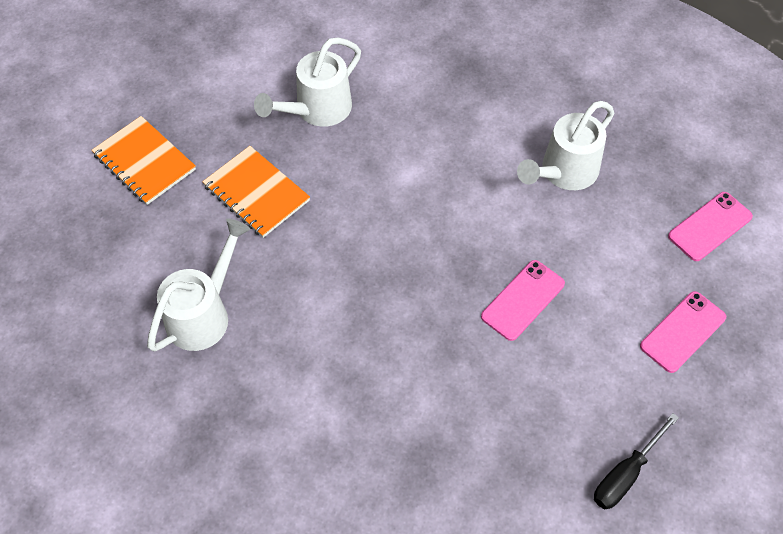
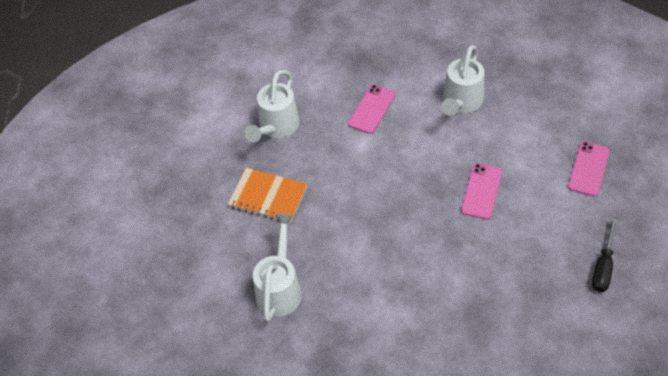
camera: 20 degrees left, 5 degrees down
orange notebook [92,116,196,205] -> none
pink phone [668,192,753,261] -> pink phone moved to [348,84,396,134]

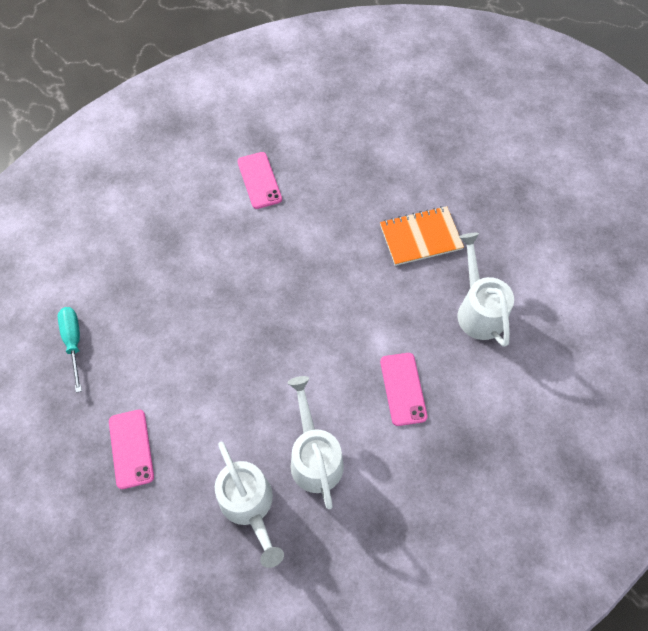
camera: 140 degrees right, 10 degrees up
white watering can [253,214,302,322] -> white watering can moved to [215,442,284,568]
pink phone [461,163,502,219] -> pink phone moved to [237,152,282,209]
black screwdriver [592,218,617,292] -> turquoise screwdriver [58,307,82,393]

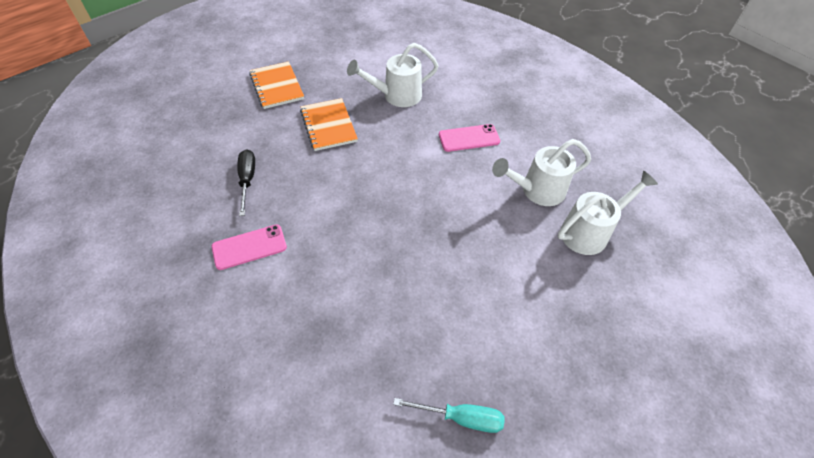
camera: 95 degrees left, 10 degrees down
turquoise screwdriver [58,307,82,393] -> turquoise screwdriver turned 150 degrees counterclockwise [393,398,505,433]
pink phone [109,409,154,489] -> none
none -> black screwdriver [237,149,255,216]
none -> orange notebook [249,61,304,109]

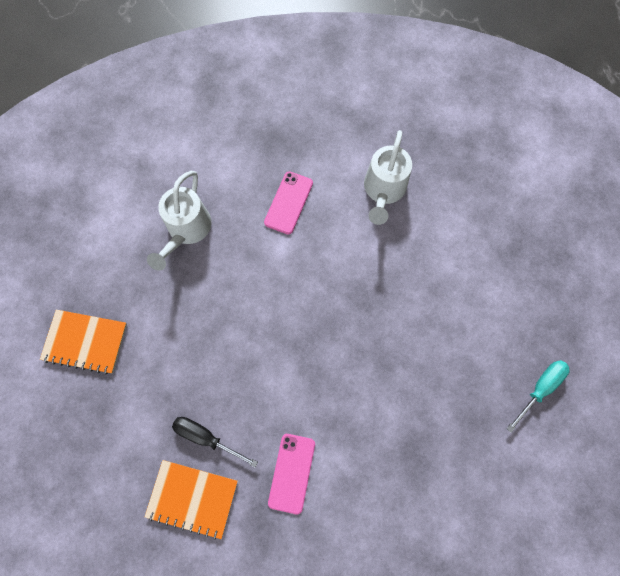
camera: 55 degrees left, 20 degrees up
orange notebook [300,98,358,151] -> orange notebook moved to [145,460,238,540]
white watering can [558,170,658,255] -> none

